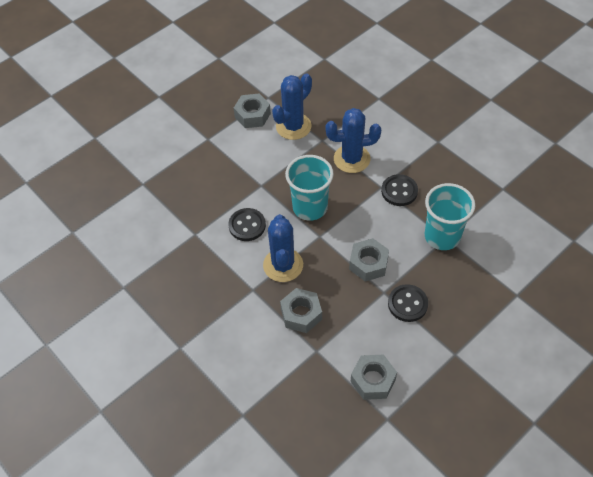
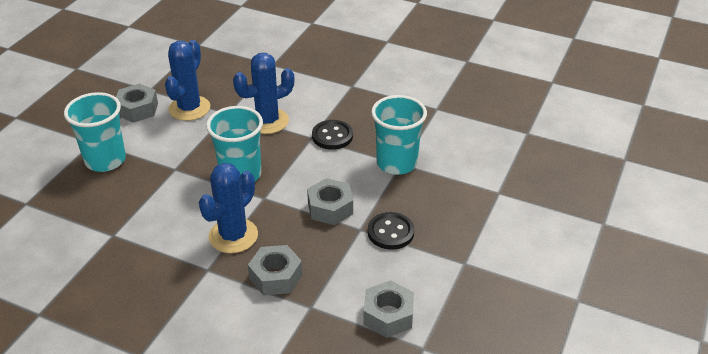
camera: 25 degrees left, 15 degrees down
black button [228,208,266,241] -> none
blue cactus [263,214,303,282] -> blue cactus turned 60 degrees clockwise [199,163,258,253]
none -> turquoise cup [64,92,126,172]

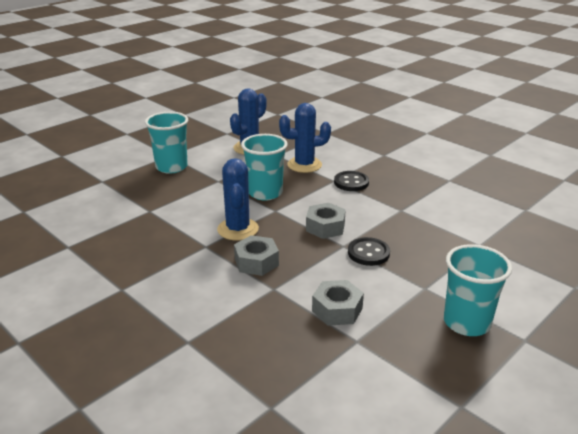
camera: 20 degrees right, 10 degrees down
grey nut [116,84,158,123] -> none
blue cactus [199,163,258,253] -> blue cactus turned 60 degrees counterclockwise [217,158,259,240]
turquoise cup [371,95,427,175] -> turquoise cup moved to [444,244,512,336]

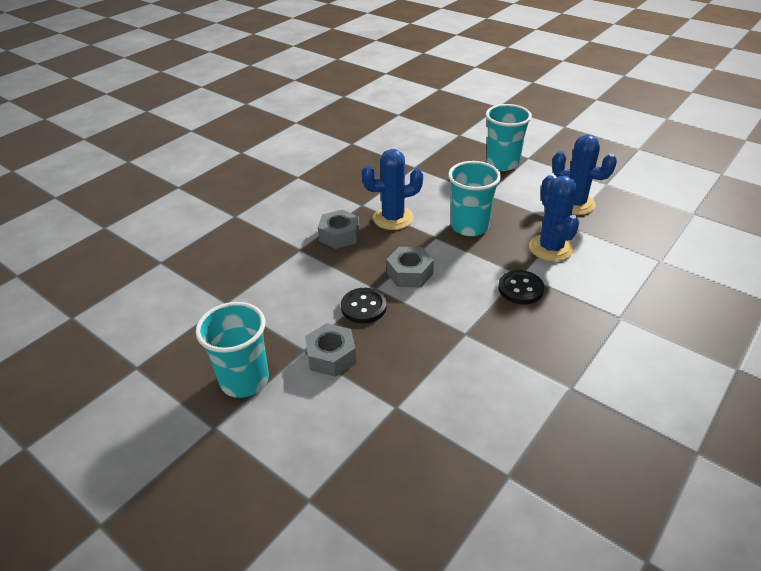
camera: 85 degrees right, 10 degrees up
grey nut [312,280,364,326] -> grey nut moved to [305,323,357,377]

